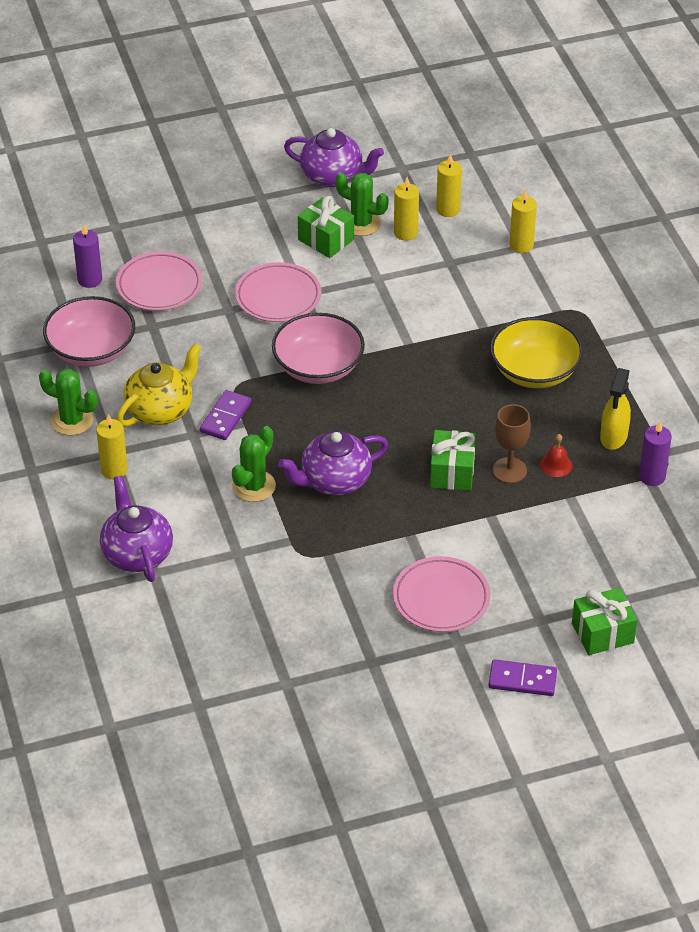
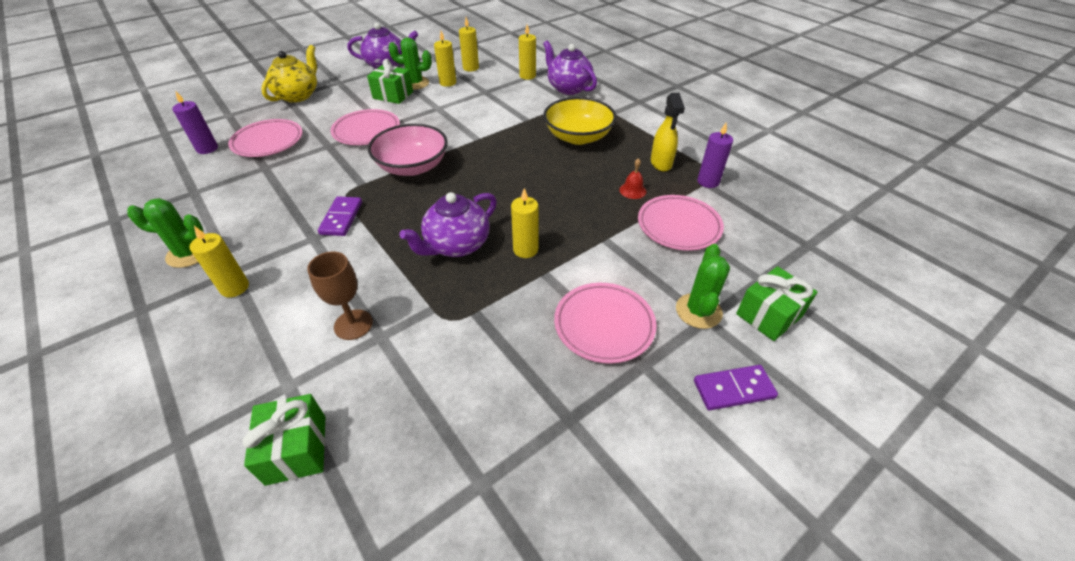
camera: 20 degrees left, 0 degrees up
pink bowl [43,296,135,367] -> none
purple teapot [100,475,173,582] -> purple teapot moved to [543,41,597,95]
yellow teapot [116,343,202,427] -> yellow teapot moved to [261,45,317,103]
green cactus [232,426,276,502] -> green cactus moved to [676,244,730,329]
green gift [430,430,476,491] -> green gift moved to [242,394,325,486]
brown goblet [492,404,531,484] -> brown goblet moved to [307,252,373,340]
none -> yellow candle [511,188,538,258]
none -> pink plate [638,195,724,251]

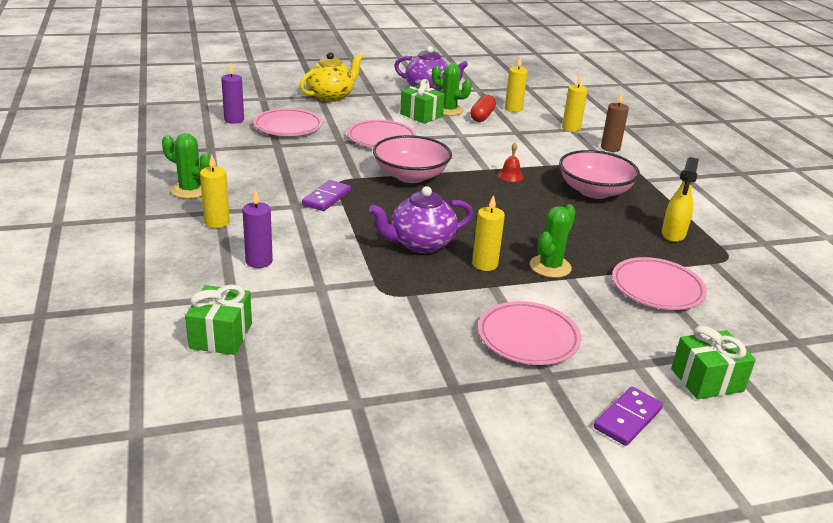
camera: 20 degrees right, 15 degrees down
brown goblet [307,252,373,340] -> none
yellow candle [434,31,456,87] -> red capsule [470,95,496,122]
purple teapot [543,41,597,95] -> brown candle [601,92,629,152]
yellow bowl [543,97,616,145] -> pink bowl [559,150,640,199]
red bell [620,158,646,199] -> red bell moved to [498,143,523,182]
green cactus [676,244,730,329] -> green cactus moved to [530,204,576,278]
purple domino [694,365,778,410] -> purple domino turned 60 degrees counterclockwise [594,387,663,446]
purple candle [697,123,733,188] -> purple candle moved to [242,190,273,268]

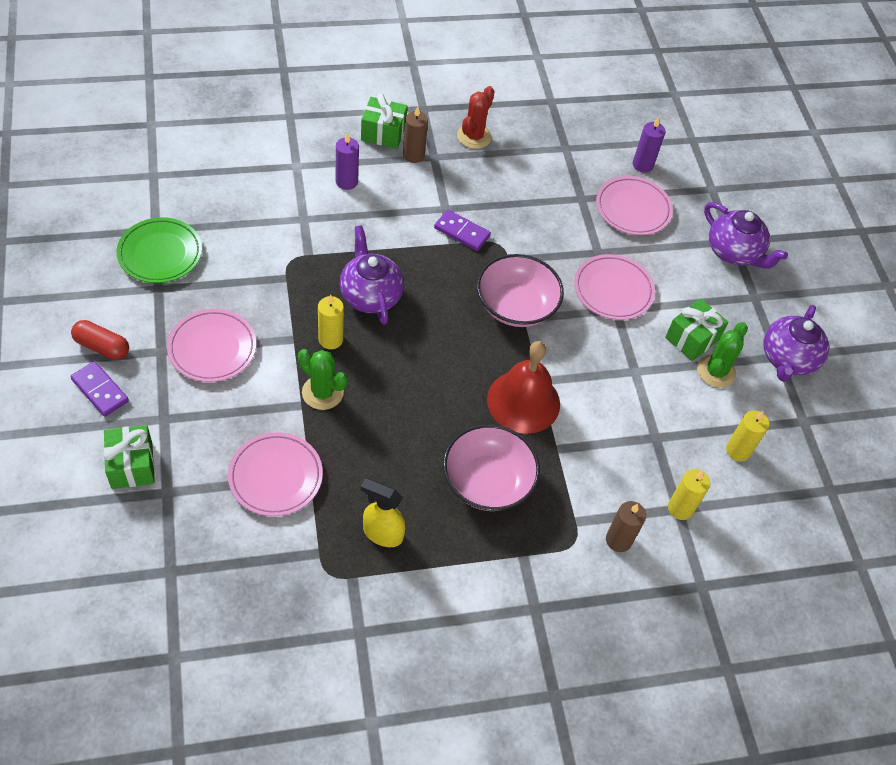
camera: 90 degrees right, 25 degrees up
green cactus [162,133,211,199] -> red cactus [457,86,495,149]
green gift [185,284,252,355] -> green gift moved to [361,94,407,149]
yellow candle [200,154,230,228] -> brown candle [403,107,428,163]
yellow teapot [299,52,363,102] -> purple teapot [704,202,788,269]
red capsule [470,95,496,122] -> red capsule moved to [71,320,129,360]
red bell [498,143,523,182] -> red bell [487,341,560,434], size x2.43
none -> green plate [116,217,202,283]

